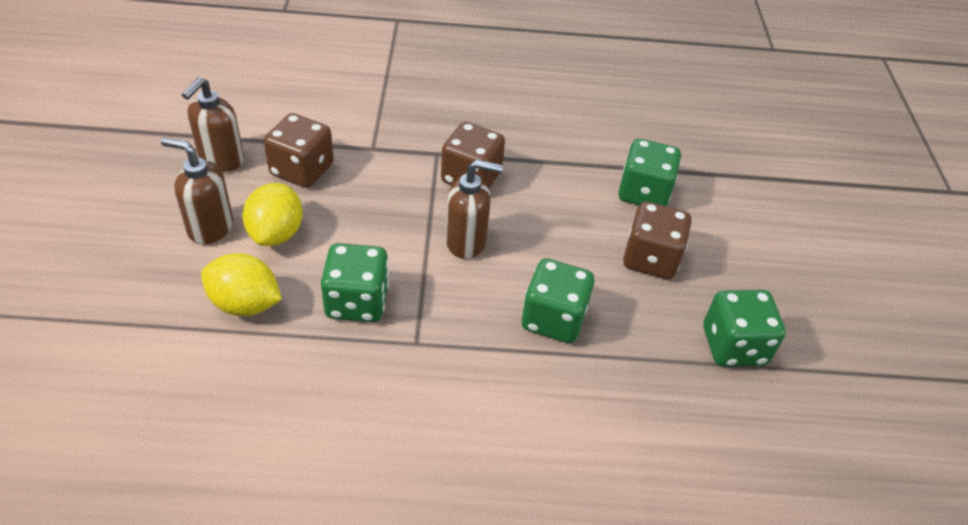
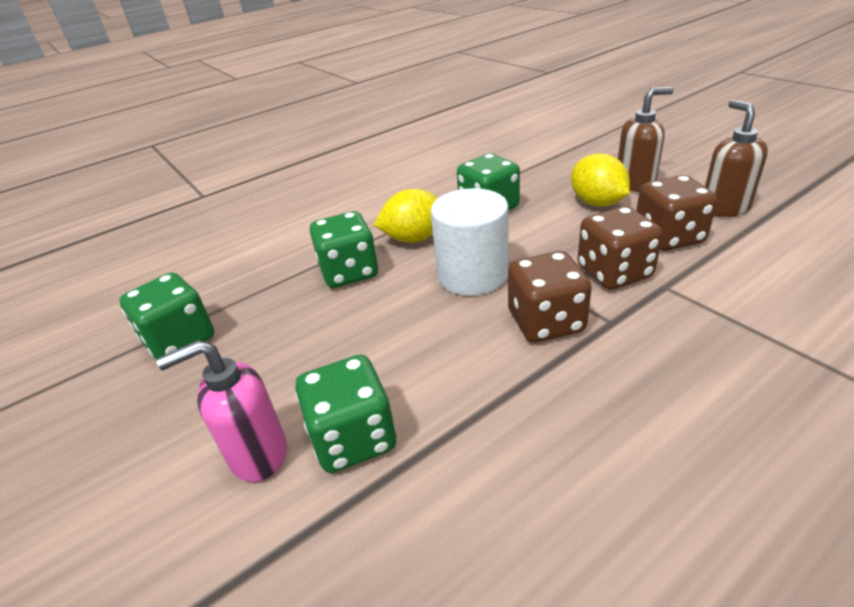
camera: 150 degrees right, 10 degrees down
yellow lemon [201,253,282,316] -> yellow lemon moved to [374,189,438,243]
brown soap dispenser [446,160,503,259] -> white cylinder [431,188,509,296]
brown dice [623,202,691,279] -> brown dice moved to [577,206,663,290]
none -> pink soap dispenser [156,340,287,482]

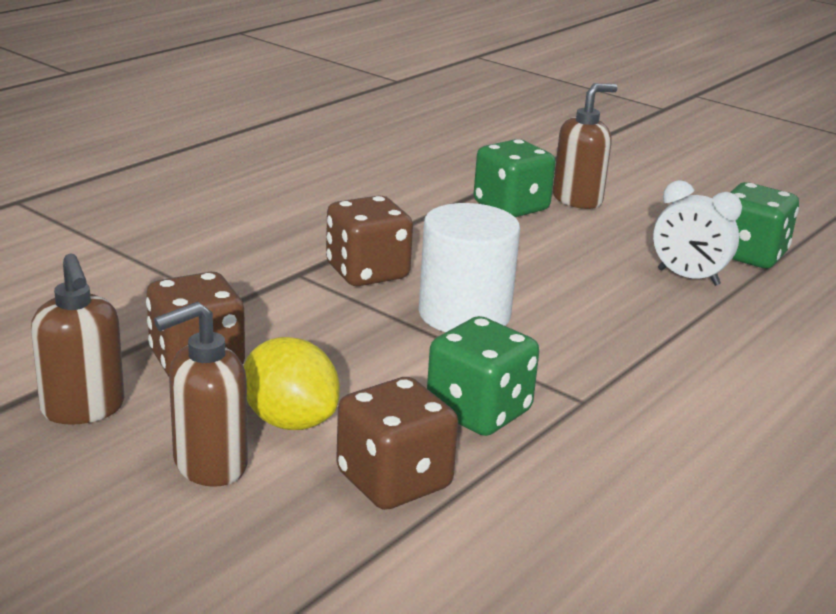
camera: 160 degrees right, 10 degrees down
pink soap dispenser [156,340,287,482] -> brown soap dispenser [553,83,618,209]
green dice [310,211,378,288] -> none
yellow lemon [374,189,438,243] -> none
brown dice [577,206,663,290] -> brown dice moved to [336,377,458,510]
none -> white clock [653,180,742,286]

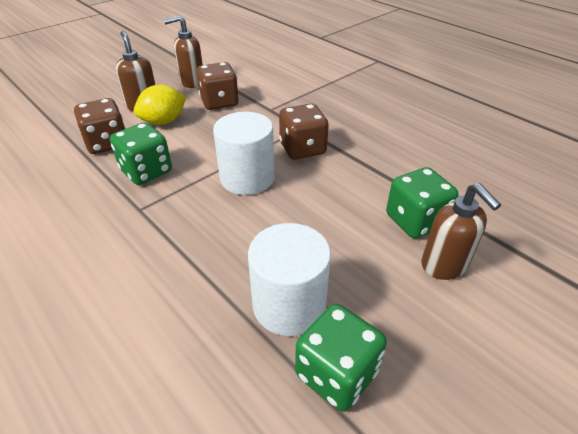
camera: 100 degrees right, 15 degrees up
white clock [653,180,742,286] -> white cylinder [248,223,331,336]

